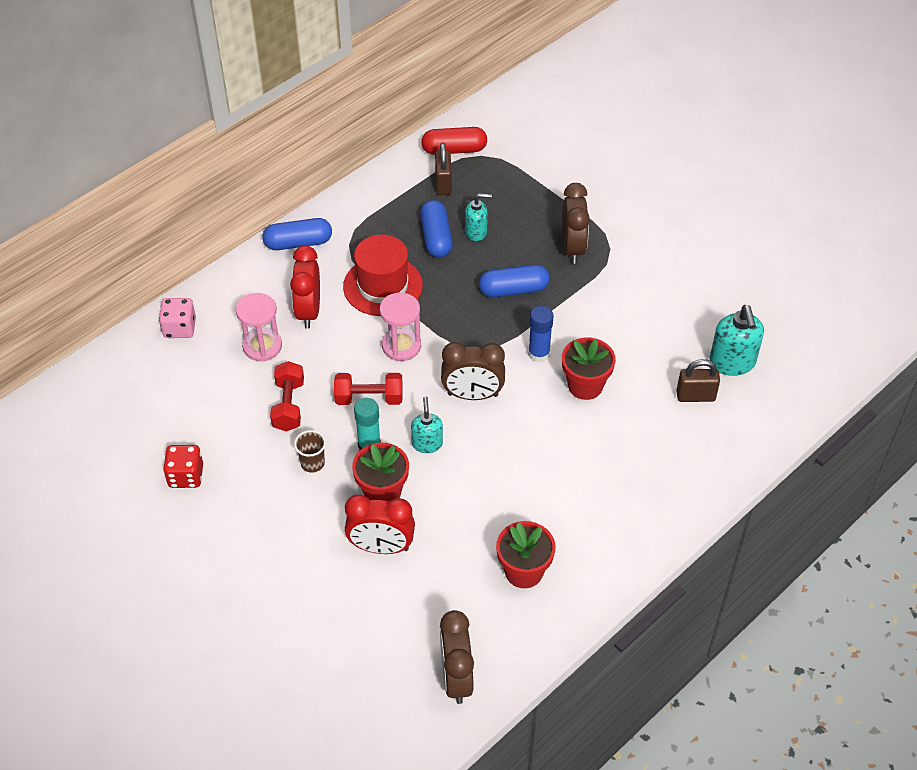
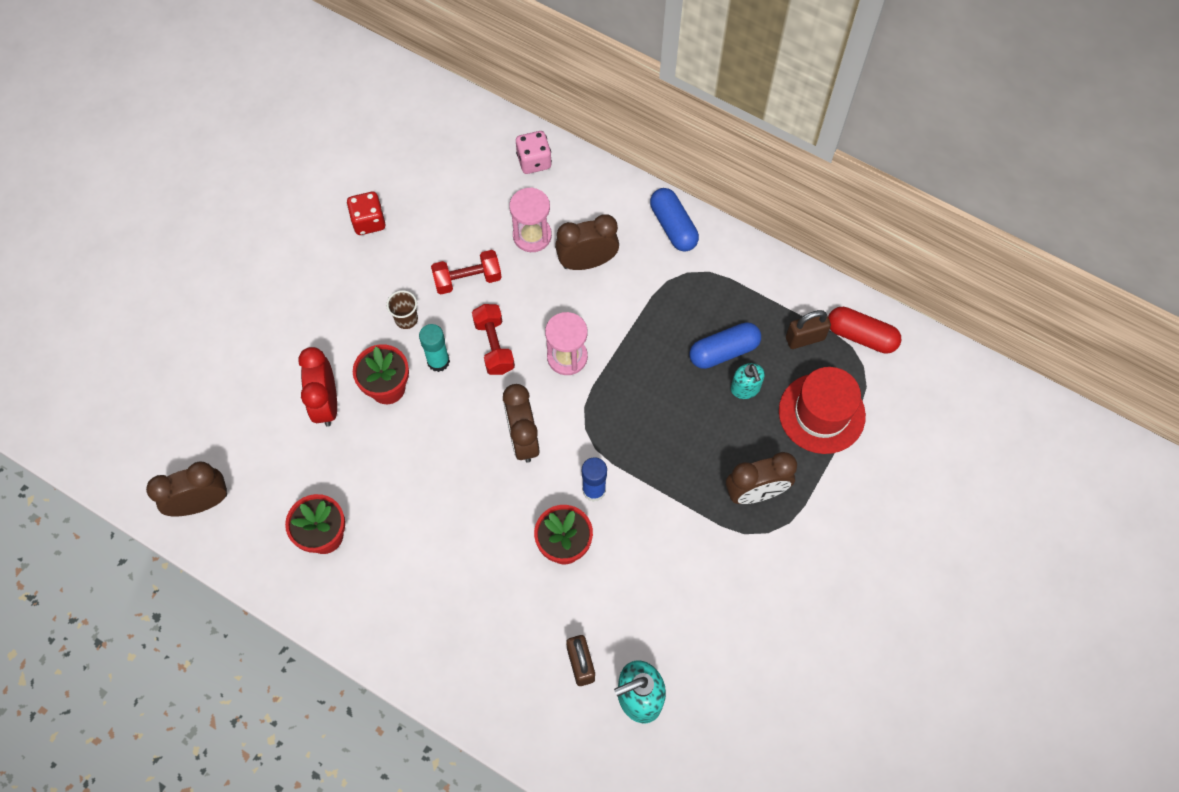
camera: 75 degrees right, 15 degrees up
red clock [290,245,320,329] -> brown clock [555,214,619,270]
red hat [343,235,423,316] -> red hat moved to [779,367,866,454]
turquoise soap dispenser [411,396,443,453] -> none
red capsule [422,127,487,155] -> red capsule turned 45 degrees counterclockwise [828,307,901,354]
blue capsule [479,265,550,298] -> none

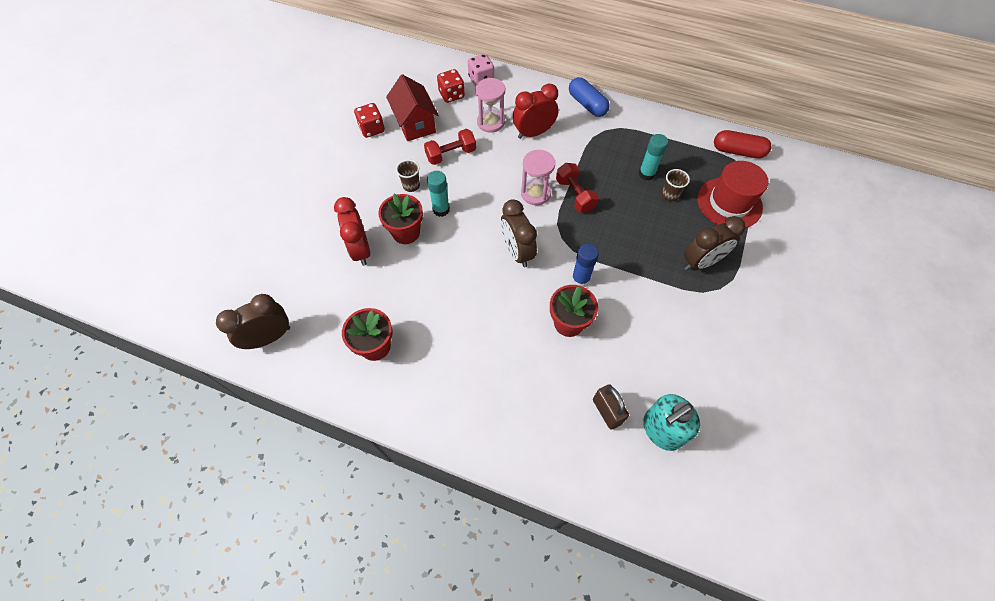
camera: 10 degrees left, 5 degrees down
red dumbbell [472,304,515,375] -> red dumbbell moved to [556,163,599,212]
brown clock [555,214,619,270] -> red clock [513,84,558,139]
blue capsule [690,322,761,369] -> turquoise glue stick [639,134,668,181]
turquoise soap dispenser [731,363,765,399] -> brown cup [662,169,690,202]
brown padlock [786,310,831,349] -> none
none -> red house [386,74,439,141]
none -> red dice [437,69,465,103]

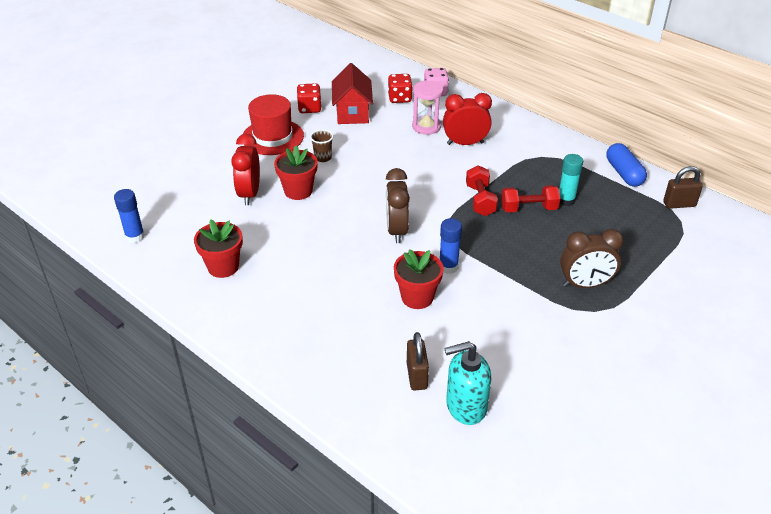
camera: 20 degrees right, 20 degrees down
brown clock [216,294,290,349] -> blue glue stick [114,189,145,243]
red dumbbell [424,129,476,165] -> red dumbbell moved to [501,185,560,213]
turquoise glue stick [427,171,450,217] -> none
pink hourglass [521,150,555,205] -> none
blue capsule [569,77,610,117] -> blue capsule moved to [606,143,647,187]
brown cup [662,169,690,202] -> none
red hat [697,161,769,228] -> red hat moved to [243,94,304,155]
red capsule [714,130,771,158] -> brown padlock [663,166,703,209]

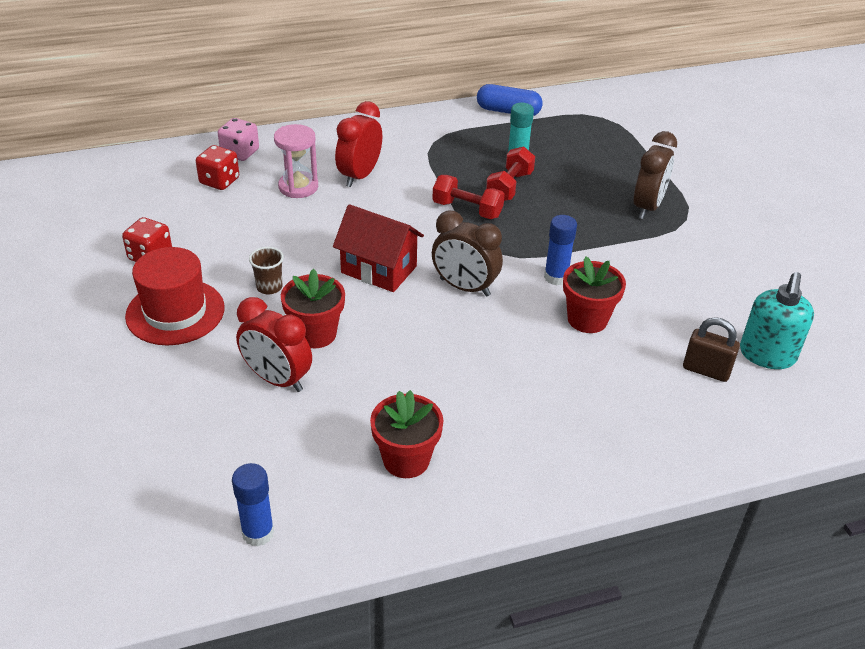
camera: 60 degrees left, 0 degrees up
red house [332,63,373,124] -> red house moved to [333,204,424,292]
brown padlock [663,166,703,209] -> none

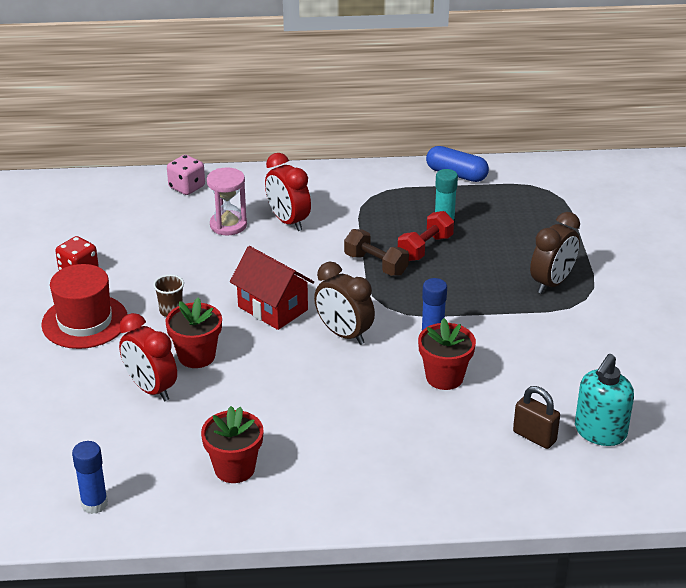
camera: 15 degrees right, 5 degrees down
red dice [196,145,239,190] -> none
red clock [335,101,382,187] -> red clock turned 75 degrees counterclockwise [265,153,311,231]
red dumbbell [432,175,505,219] -> brown dumbbell [344,229,409,276]

